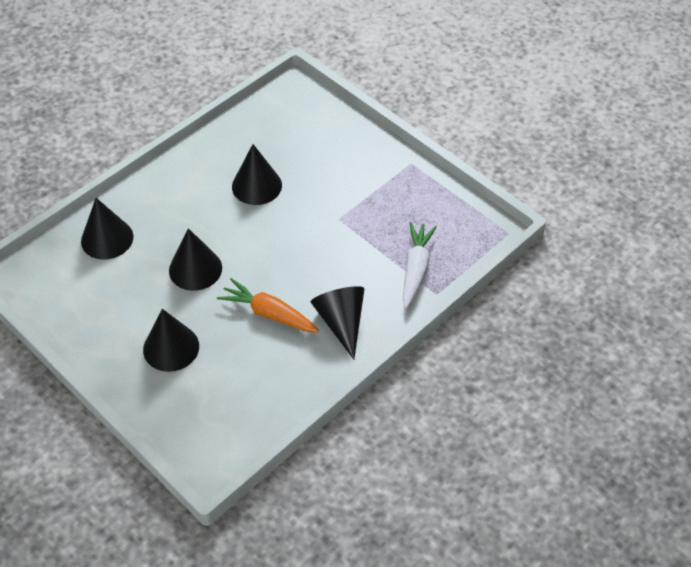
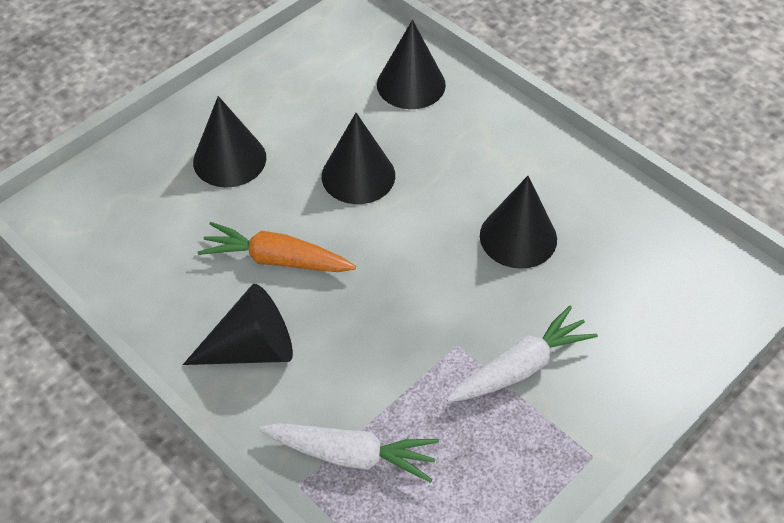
camera: 90 degrees right, 0 degrees up
orange carrot [217,278,319,332] -> orange carrot turned 105 degrees counterclockwise [198,222,356,272]
none -> white carrot [446,306,598,402]

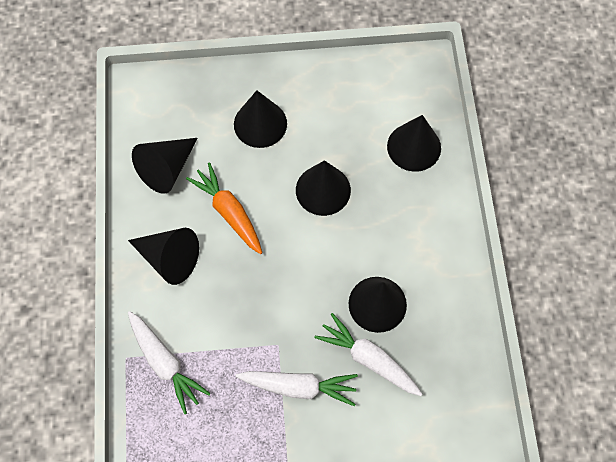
camera: 40 degrees right, 15 degrees up
none -> black cone [132,138,197,194]
none -> white carrot [314,313,422,396]

